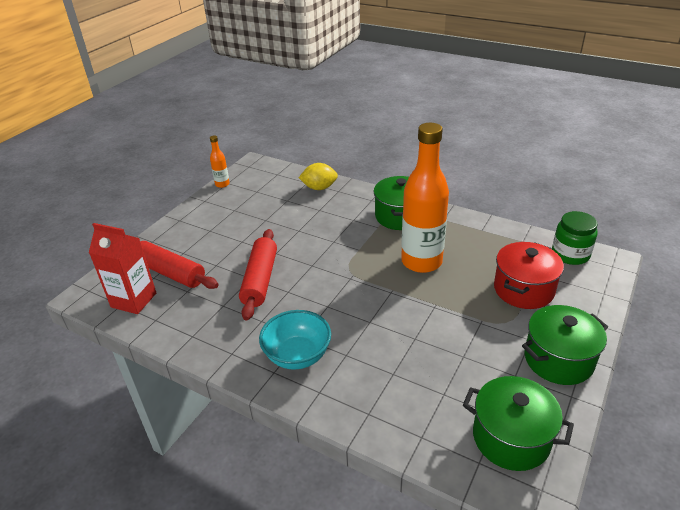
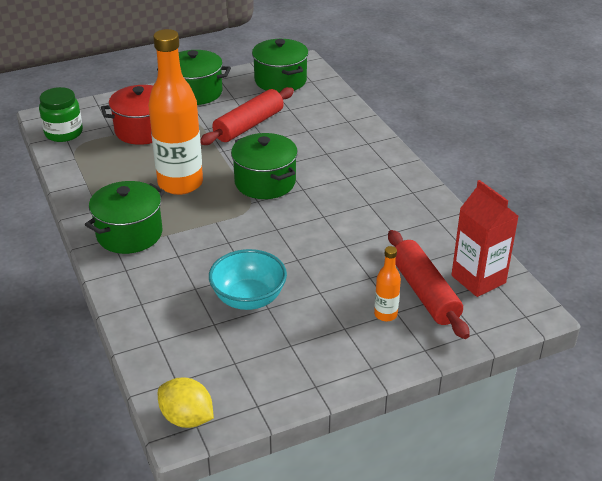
camera: 145 degrees left, 0 degrees up
orange bottle [210,136,230,188] -> orange bottle moved to [374,246,401,321]
red rolling pin [239,229,277,321] -> red rolling pin moved to [200,87,294,145]
turquoise bowl [259,310,331,369] -> turquoise bowl moved to [209,249,287,310]
yellow lemon [298,163,338,190] -> yellow lemon moved to [158,378,214,428]
none -> green pot [231,133,298,199]

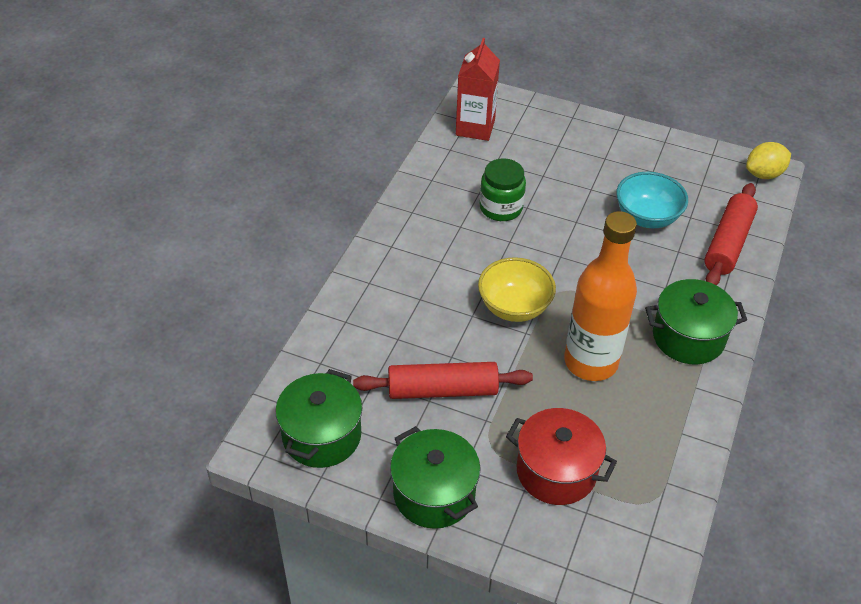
camera: 135 degrees left, 10 degrees up
green jar [39,87,83,142] -> green jar moved to [480,158,526,221]
yellow lemon [158,378,214,428] -> yellow lemon turned 75 degrees clockwise [746,142,791,179]
green pot [231,133,298,199] -> yellow bowl [478,257,556,322]
orange bottle [374,246,401,321] -> none
red rolling pin [388,230,470,339] -> red rolling pin moved to [704,183,758,285]

